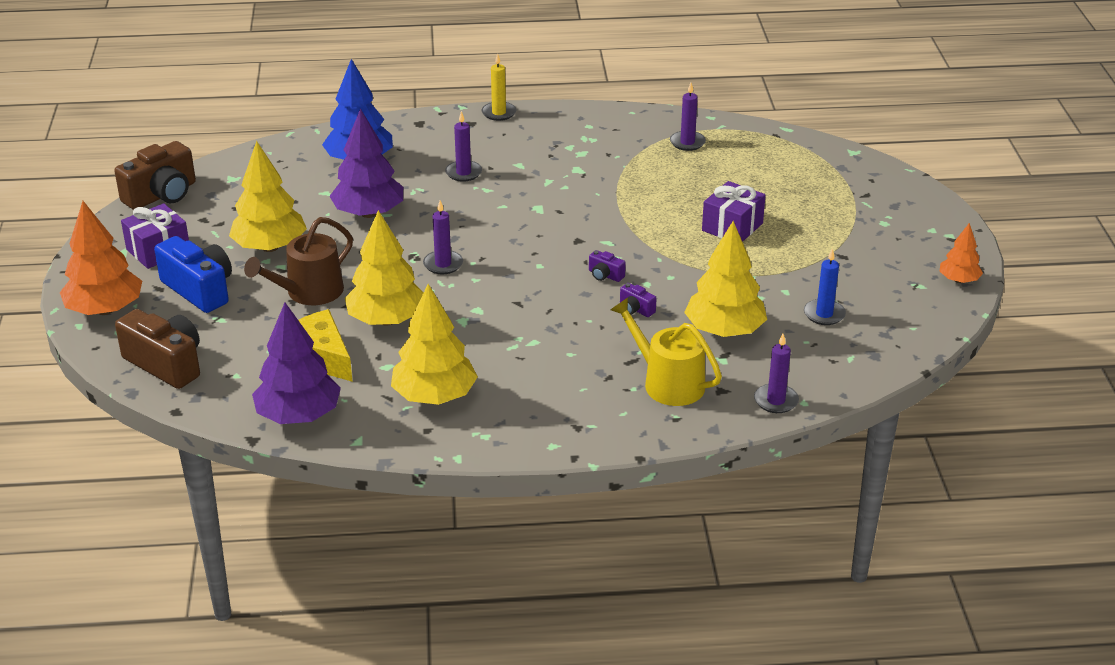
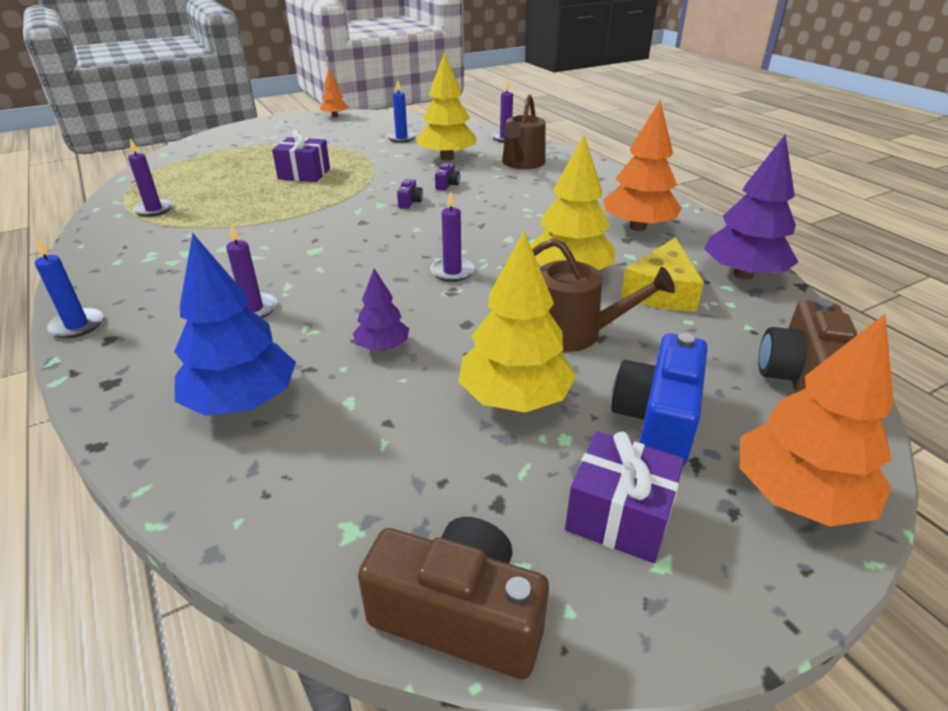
camera: 115 degrees left, 0 degrees up
purple tree [329,108,403,218] -> purple tree [353,268,409,351], size x0.55
yellow tree [391,284,478,405] -> orange tree [603,101,682,231]
yellow candle [481,53,516,121] -> blue candle [35,238,103,338]
yellow watering can [610,298,722,406] -> brown watering can [502,94,546,169]

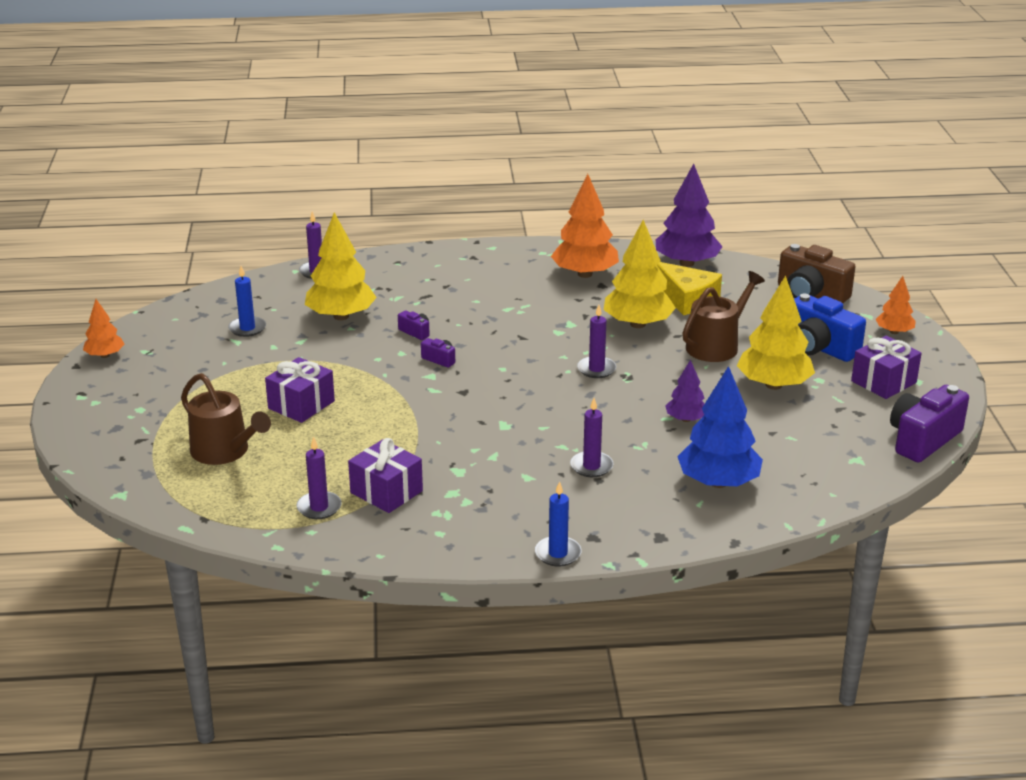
camera: 65 degrees left, 5 degrees down
brown camera [358,517,549,679] -> purple camera [890,385,969,463]
brown watering can [502,94,546,169] -> brown watering can moved to [181,373,271,465]
orange tree [740,314,894,527] -> orange tree [875,276,916,334], size x0.55
none -> purple gift [348,438,423,513]

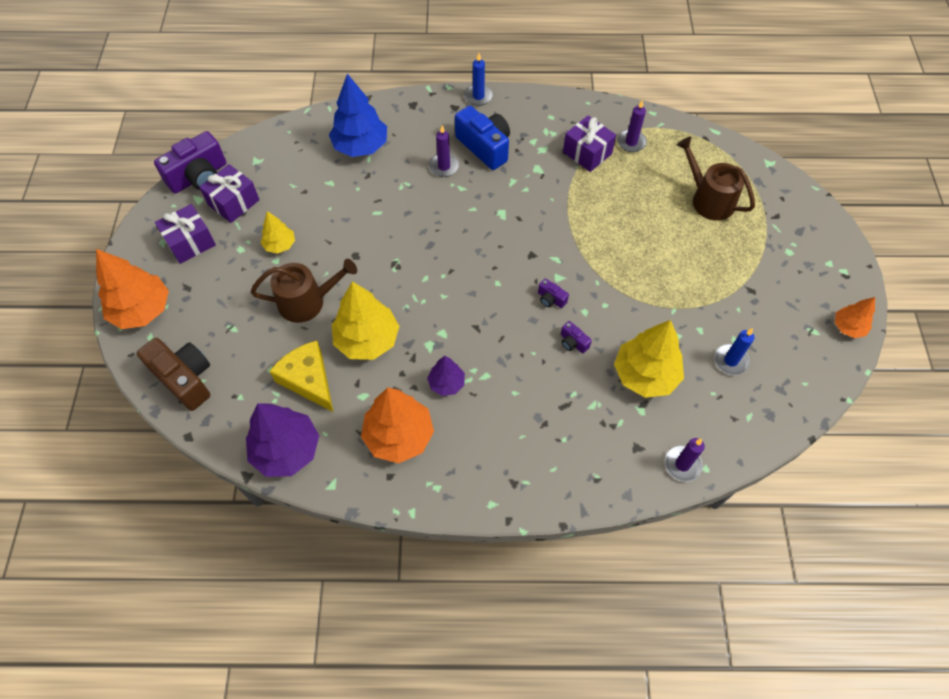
camera: 175 degrees left, 30 degrees up
purple gift [265,357,335,423] -> purple gift moved to [199,164,260,223]
purple candle [577,305,616,378] -> none
purple tree [665,360,705,422] -> purple tree moved to [427,356,465,396]
brown watering can [682,271,765,362] -> brown watering can turned 150 degrees counterclockwise [250,259,357,323]
yellow tree [737,275,815,390] -> yellow tree [261,211,295,254], size x0.55
blue camera [794,293,866,362] -> blue camera moved to [455,106,510,170]
orange tree [875,276,916,334] -> orange tree [96,249,169,329], size x1.83

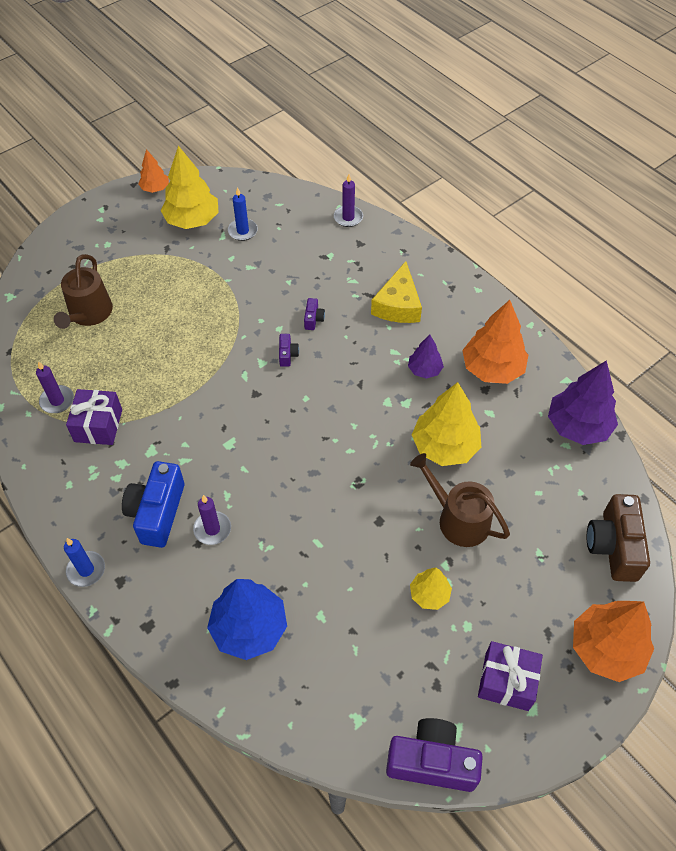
camera: 130 degrees left, 5 degrees down
purple gift [199,164,260,223] -> none
yellow cheese [269,340,333,412] -> yellow cheese moved to [371,261,422,323]
yellow tree [614,320,684,398] -> yellow tree moved to [160,146,219,229]

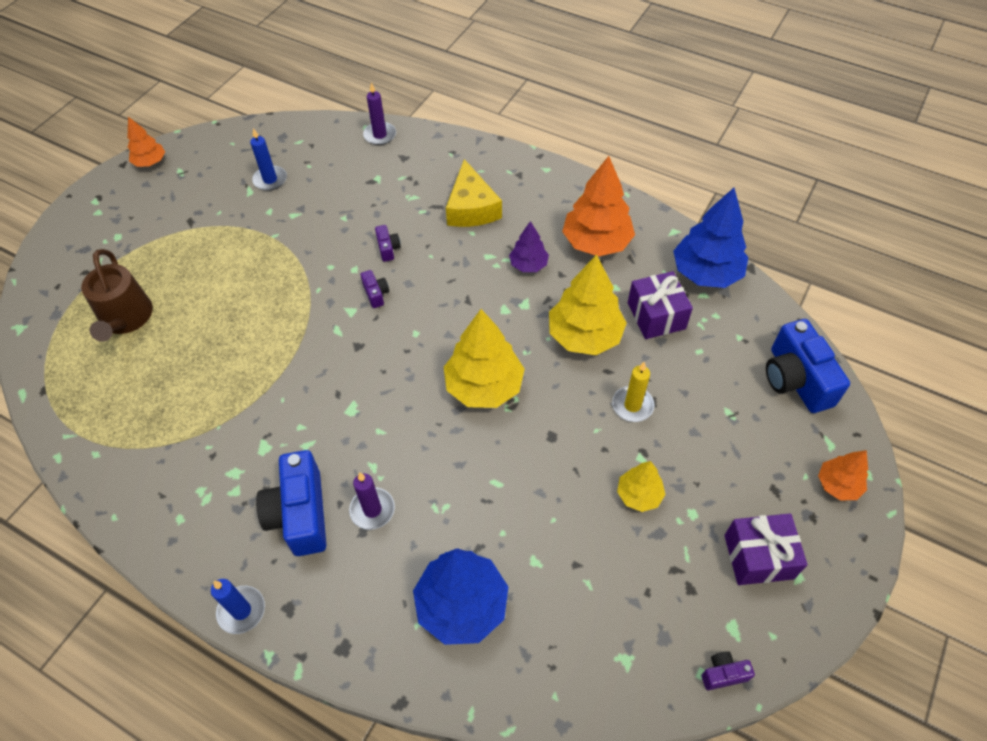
camera: 20 degrees left, 0 degrees up
purple candle [36,361,74,413] -> none
purple gift [66,389,122,445] -> purple gift moved to [628,271,693,339]
yellow tree [160,146,219,229] -> yellow tree moved to [444,309,525,408]
purple camera [386,718,483,792] -> purple camera [701,651,755,690], size x0.45
brown watering can [410,453,510,547] -> yellow candle [612,362,655,422]
purple tree [548,360,618,445] -> blue tree [673,188,748,288]
orange tree [573,601,654,682] -> orange tree [818,450,868,500], size x0.55
brown camera [587,494,650,582] -> blue camera [766,319,850,413]

